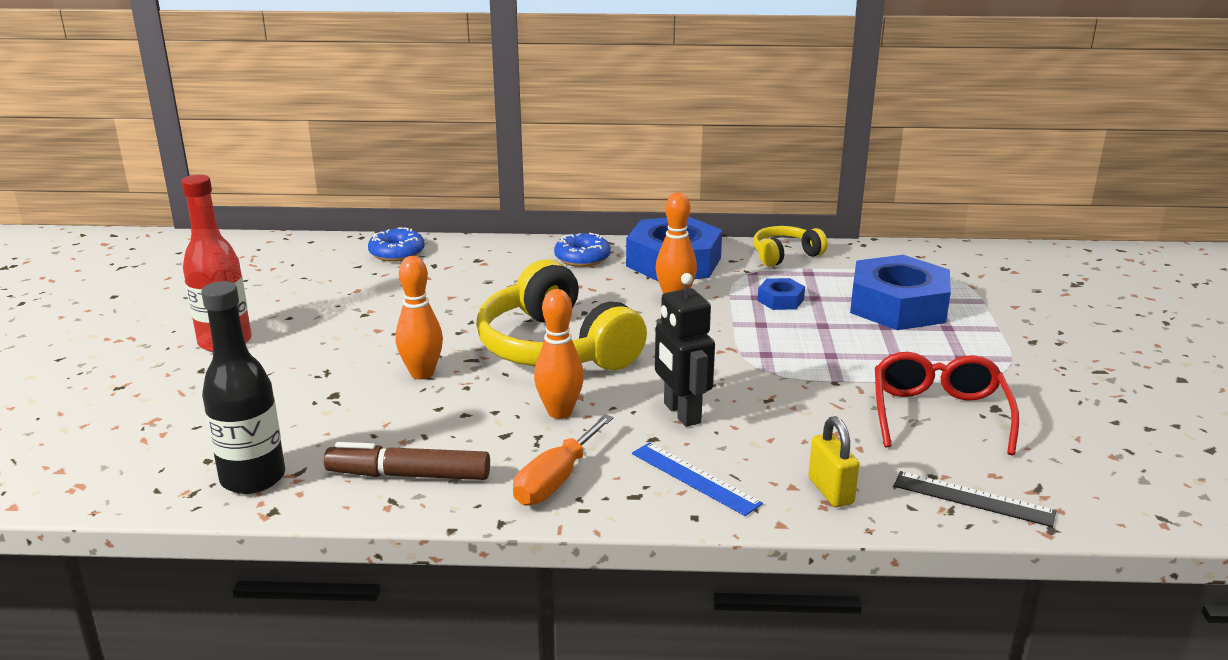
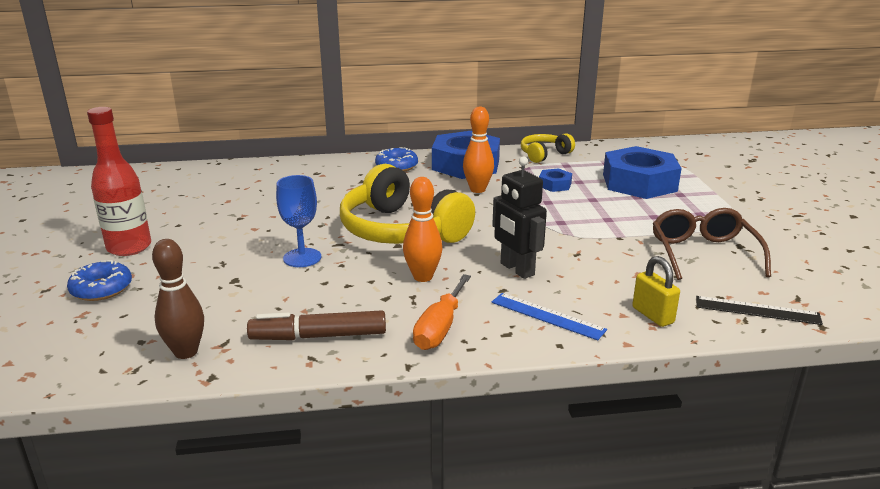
camera: 10 degrees left, 0 degrees up
black bottle [201,281,285,494] -> brown bowling pin [152,239,204,359]
blue donut [368,227,425,262] -> blue donut moved to [67,260,132,301]
orange bowling pin [395,256,443,380] -> blue goblet [276,175,321,267]
red glasses [875,352,1019,455] -> brown glasses [653,208,771,280]

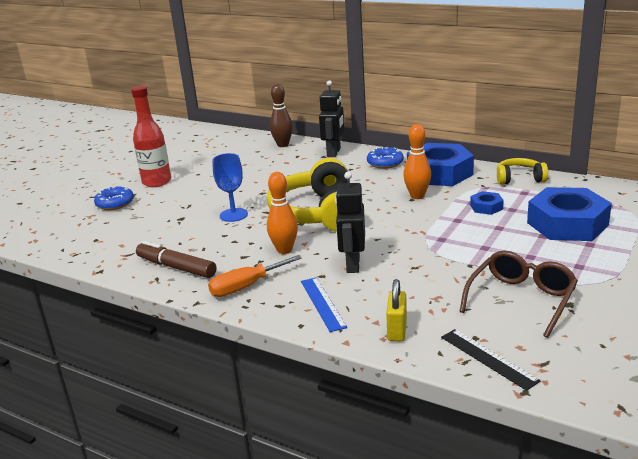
camera: 40 degrees right, 0 degrees up
brown bowling pin [152,239,204,359] -> brown bowling pin moved to [270,84,293,147]
none -> black robot [319,80,345,157]

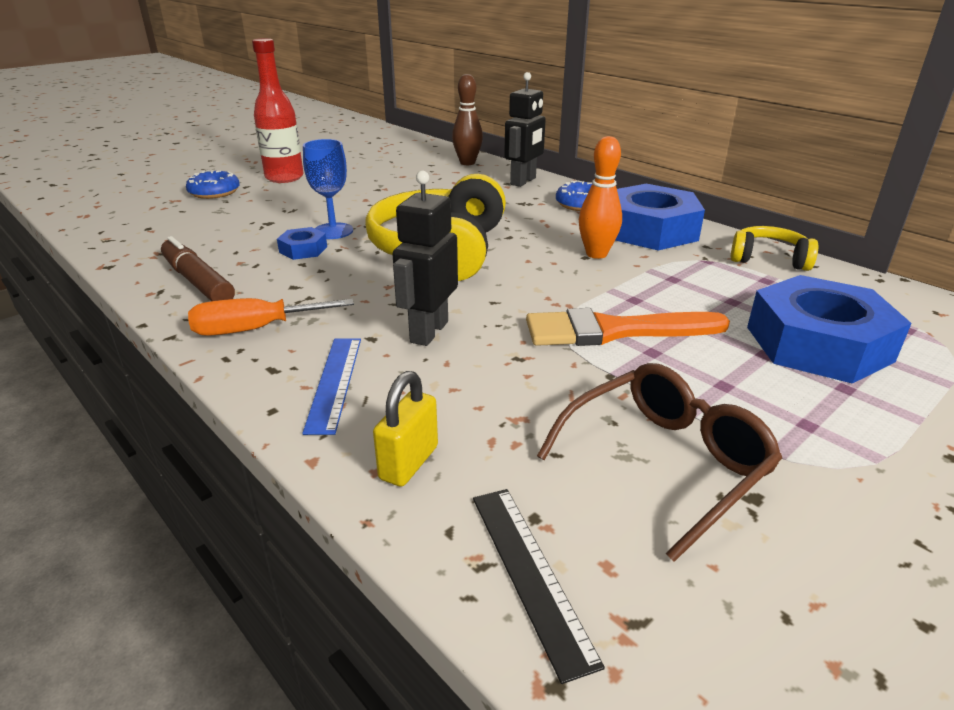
camera: 15 degrees right, 5 degrees up
orange bowling pin [267,172,298,254] -> none
blue nut [470,191,504,215] -> blue nut moved to [277,227,327,260]
none -> orange brush [526,308,730,346]

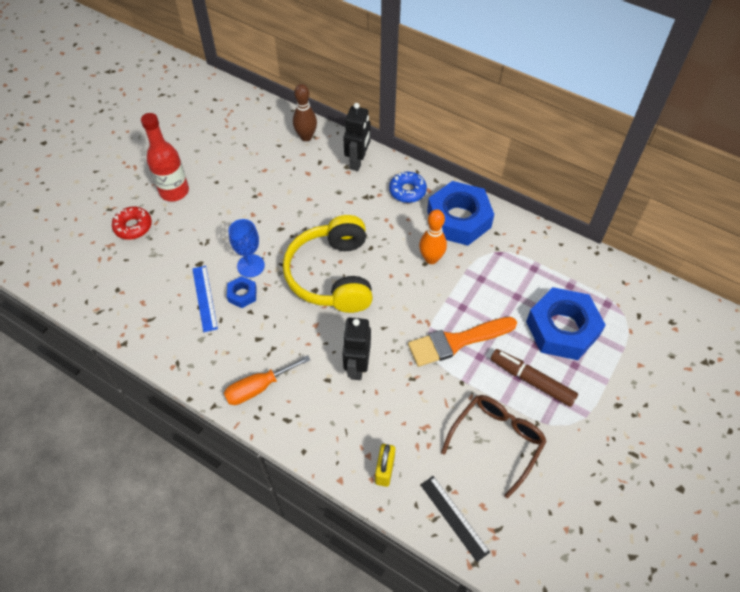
camera: 15 degrees left, 25 degrees up
brown marker [161,236,235,301] -> brown marker moved to [490,349,578,407]
blue donut [186,170,240,199] -> red donut [112,206,152,240]
blue ruler [302,338,361,435] -> blue ruler moved to [192,266,218,332]
yellow headphones [731,226,818,271] -> none

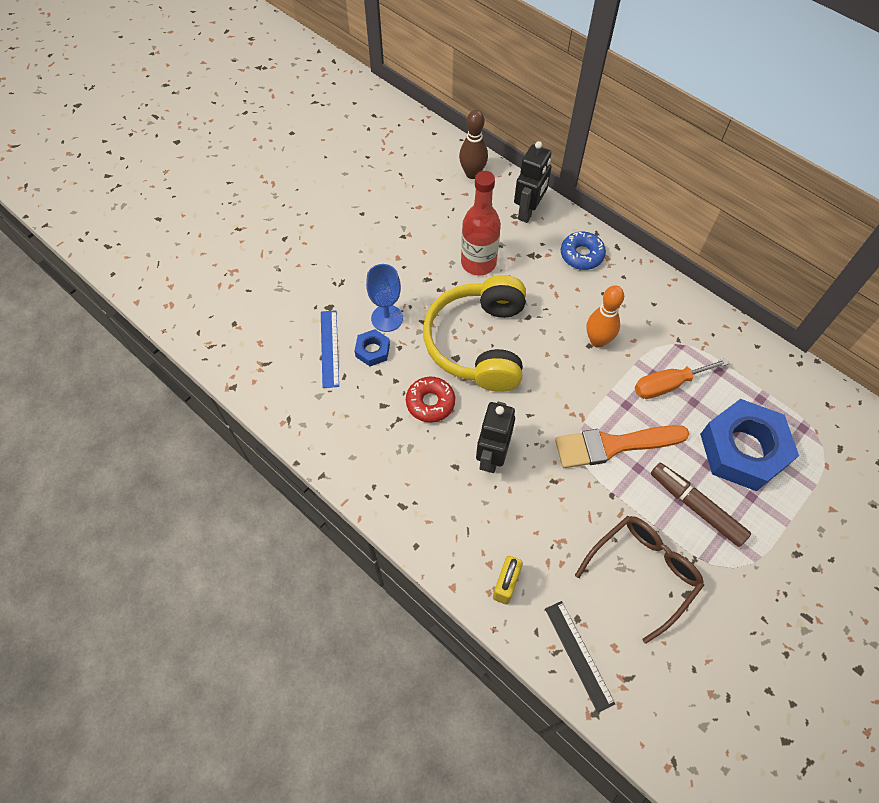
camera: 10 degrees right, 5 degrees up
red donut [112,206,152,240] -> red donut moved to [406,377,455,423]
red bottle [141,113,189,201] -> red bottle moved to [461,171,501,276]
orange screwdriver [224,355,310,405] -> orange screwdriver moved to [635,358,730,399]
blue nut [427,181,494,246] -> none

